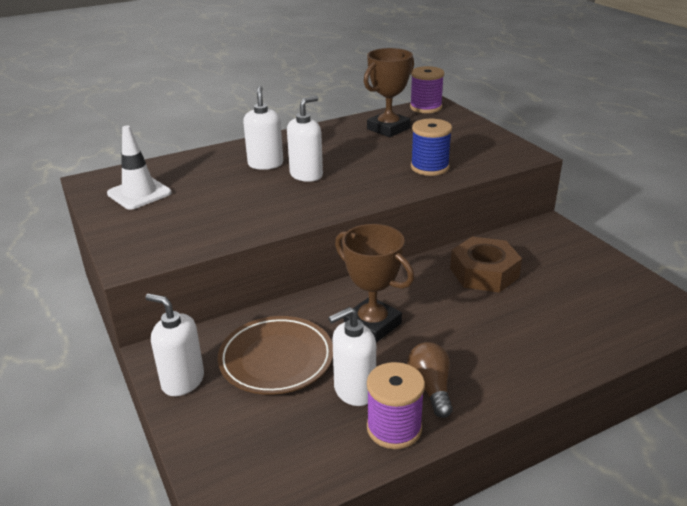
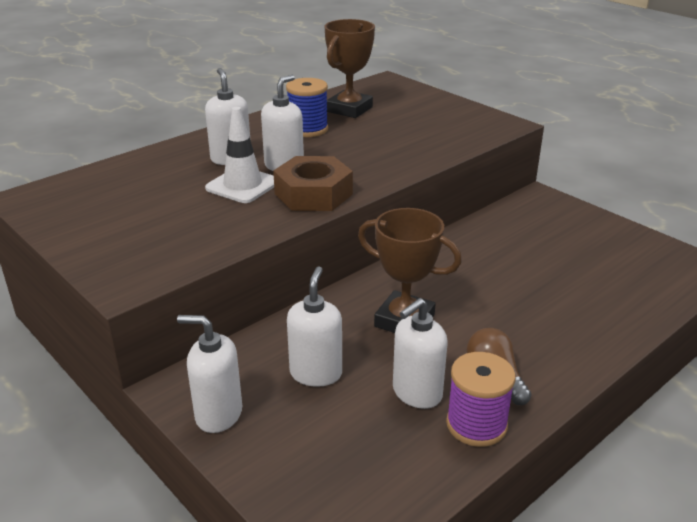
camera: 15 degrees left, 0 degrees up
white traffic cone [107,126,172,210] -> white traffic cone moved to [205,107,274,203]
brown plate [218,316,333,395] -> white soap dispenser [287,266,342,387]
purple spool [410,66,444,113] -> none
blue spool [411,119,452,176] -> blue spool moved to [286,78,328,137]
brown nut [450,237,522,293] -> brown nut moved to [273,156,353,211]

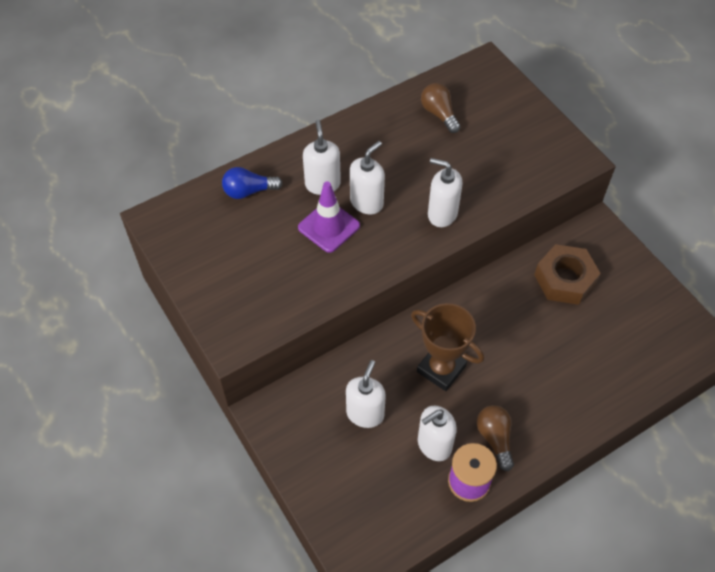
camera: 10 degrees right, 25 degrees up
white soap dispenser [177,315,242,433] -> white soap dispenser moved to [428,158,463,227]
white traffic cone [205,107,274,203] -> purple traffic cone [298,181,360,253]
brown nut [273,156,353,211] -> brown nut moved to [534,244,601,305]
blue spool [286,78,328,137] -> none
brown trophy [325,19,375,118] -> brown light bulb [421,83,461,133]
none -> blue light bulb [222,167,283,199]

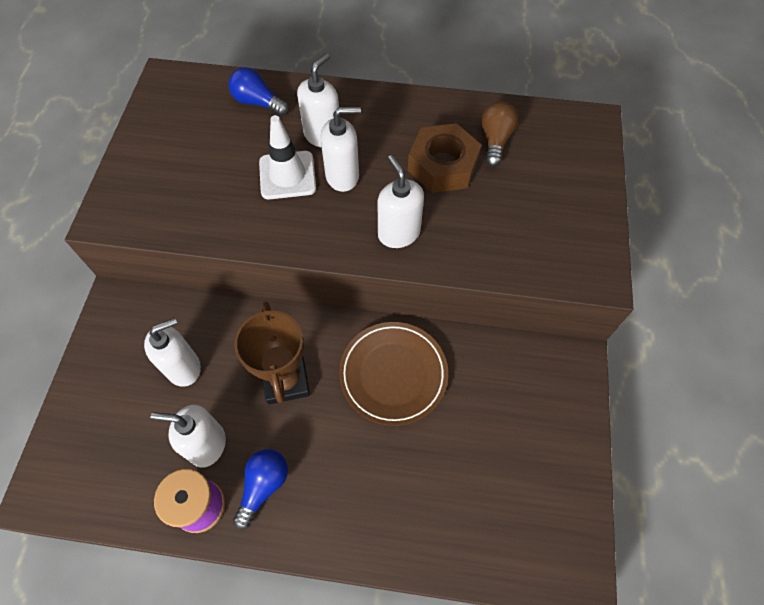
camera: 40 degrees right, 5 degrees up
purple traffic cone [298,181,360,253] -> white traffic cone [259,115,316,199]
brown light bulb [477,405,514,471] -> blue light bulb [233,449,288,530]
brown nut [534,244,601,305] -> brown nut moved to [408,123,482,193]
none -> brown plate [339,322,448,426]

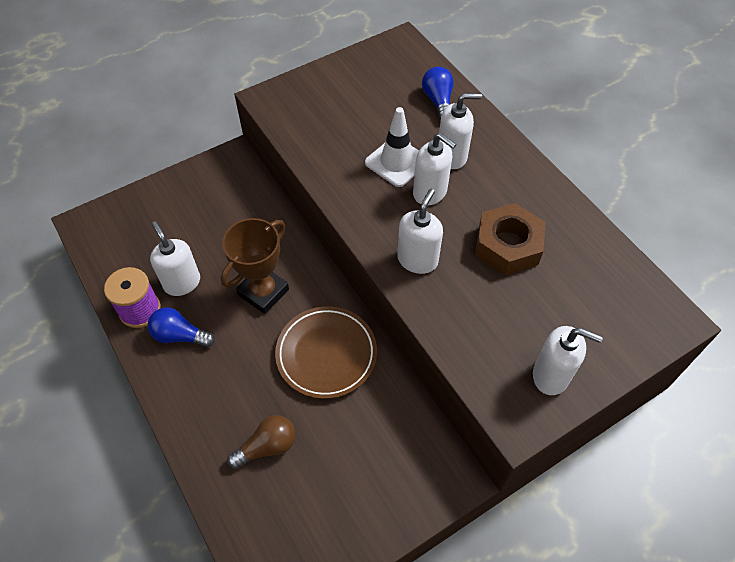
camera: 50 degrees right, 5 degrees down
white soap dispenser [144,318,201,387] -> white soap dispenser moved to [533,326,603,395]
blue light bulb [233,449,288,530] -> blue light bulb turned 150 degrees counterclockwise [148,307,215,348]
brown light bulb [481,101,518,167] -> brown light bulb moved to [227,415,296,469]

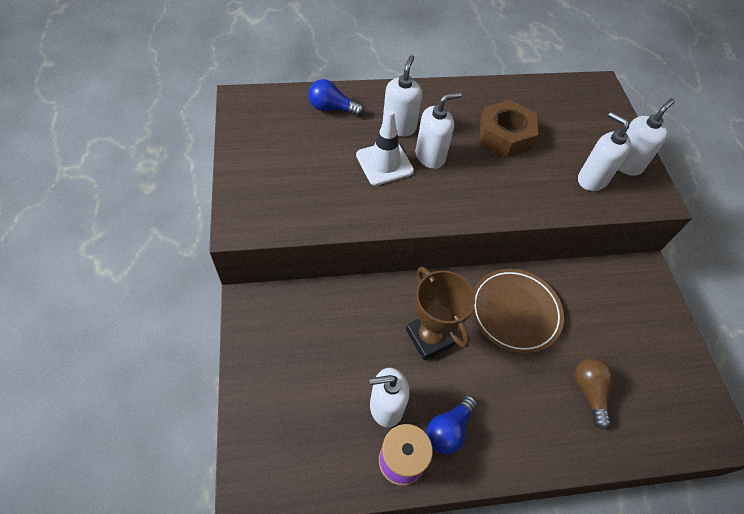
camera: 70 degrees left, 0 degrees up
white soap dispenser [397,189,443,274] -> white soap dispenser moved to [578,112,631,191]

